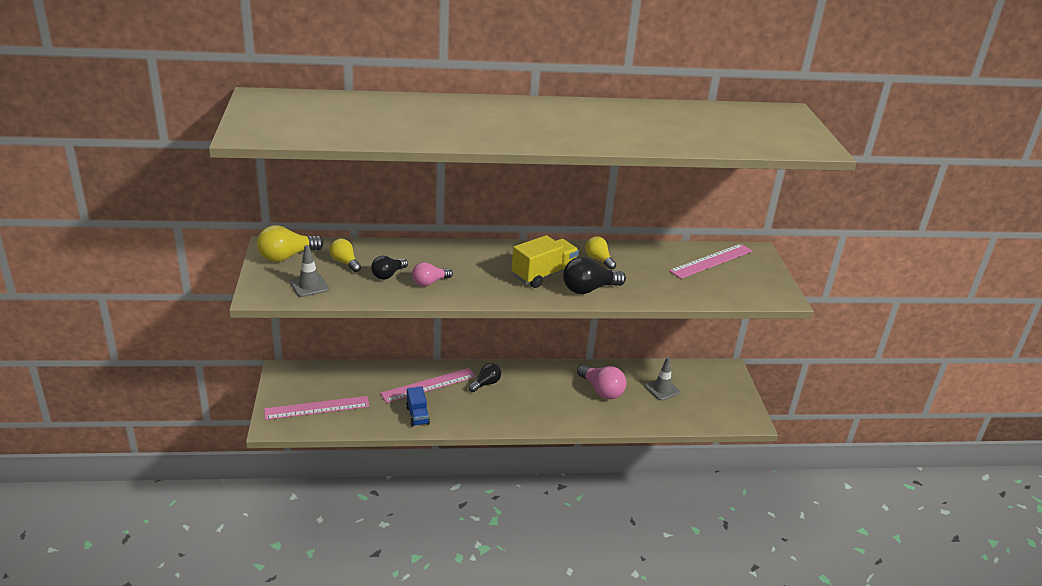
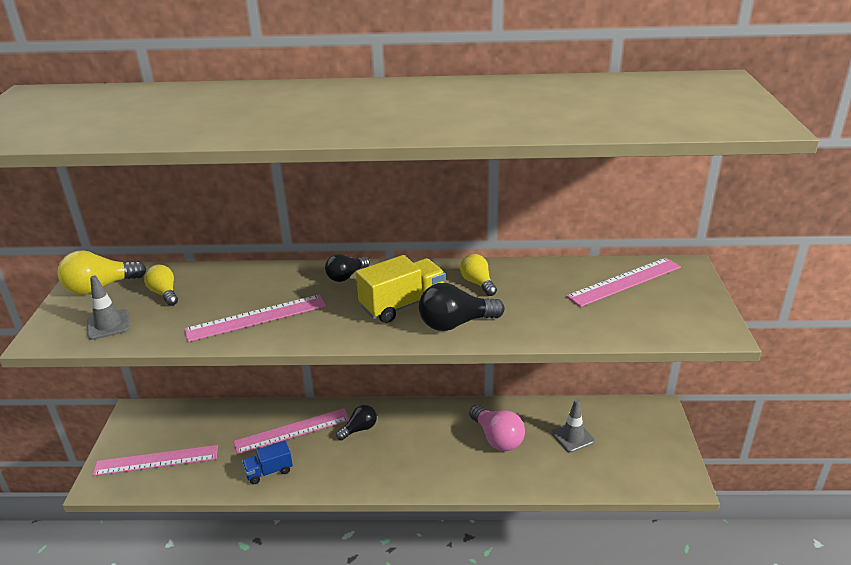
camera: 10 degrees right, 0 degrees up
black light bulb [371,256,408,280] -> black light bulb moved to [325,254,370,282]
blue truck [406,386,430,427] -> blue truck turned 75 degrees clockwise [242,440,293,484]
pink light bulb [412,262,453,286] -> pink ruler [184,294,326,342]

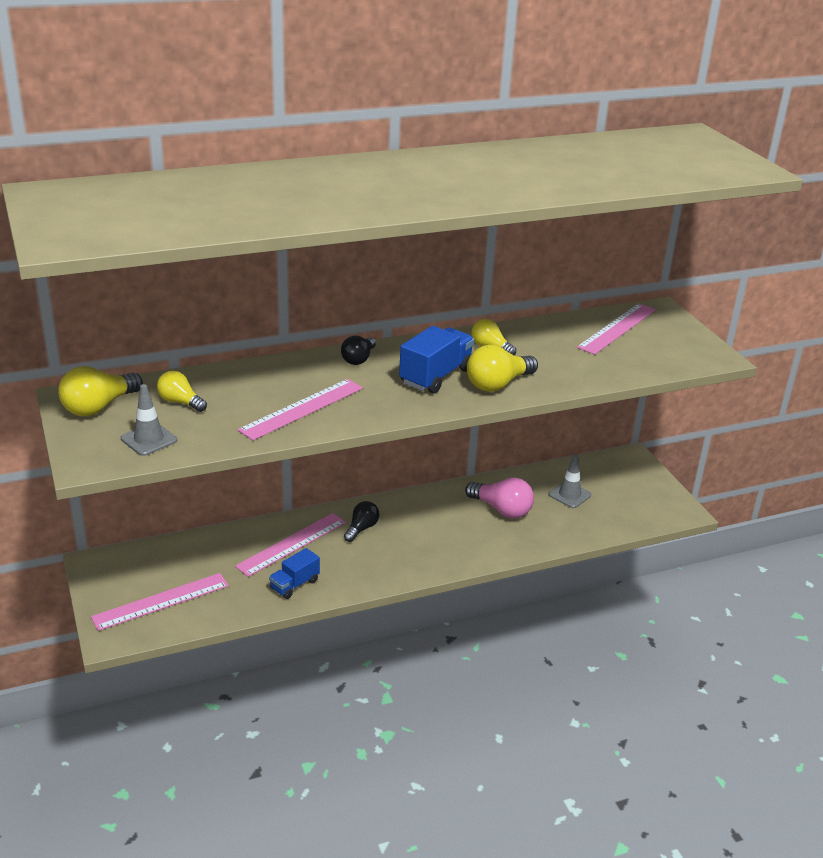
camera: 25 degrees left, 0 degrees up
yellow truck [356,255,445,323] -> blue truck [399,326,474,394]
black light bulb [419,283,504,331] -> yellow light bulb [467,345,538,392]

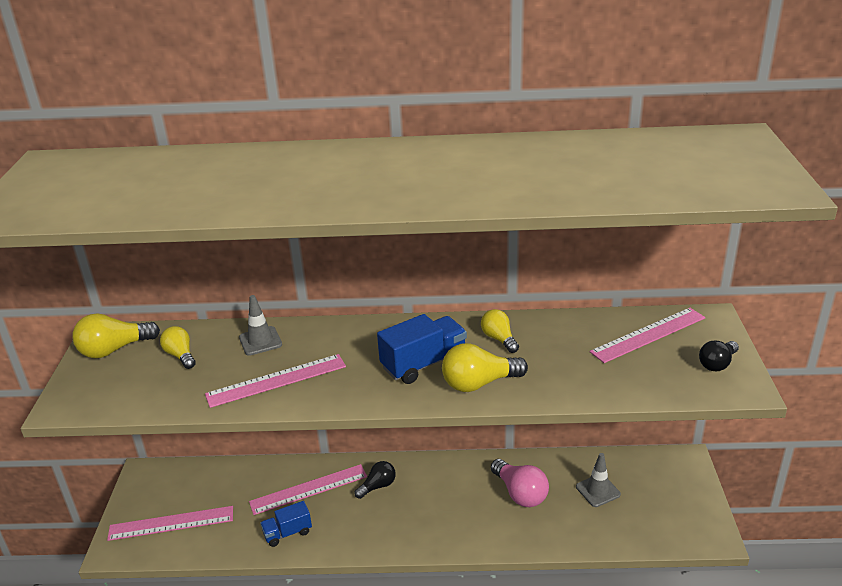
camera: 25 degrees right, 0 degrees up
grey traffic cone [121,384,177,456] -> grey traffic cone moved to [239,295,282,356]
black light bulb [341,336,376,365] -> black light bulb moved to [699,341,739,372]

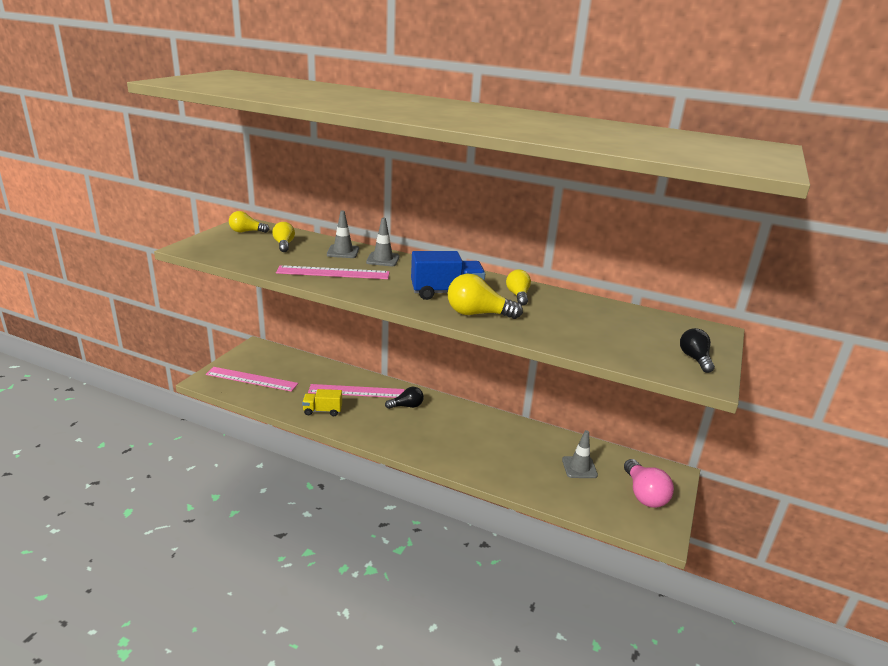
camera: 20 degrees right, 5 degrees down
yellow light bulb [72,314,160,358] -> yellow light bulb [229,211,270,233], size x0.64
blue truck [260,501,312,547] -> yellow truck [302,389,342,416]
pink light bulb [491,459,549,507] -> pink light bulb moved to [624,459,674,508]
pink ruler [589,308,705,363] -> none
black light bulb [699,341,739,372] -> black light bulb turned 105 degrees clockwise [680,328,715,373]
none -> grey traffic cone [366,218,399,266]

